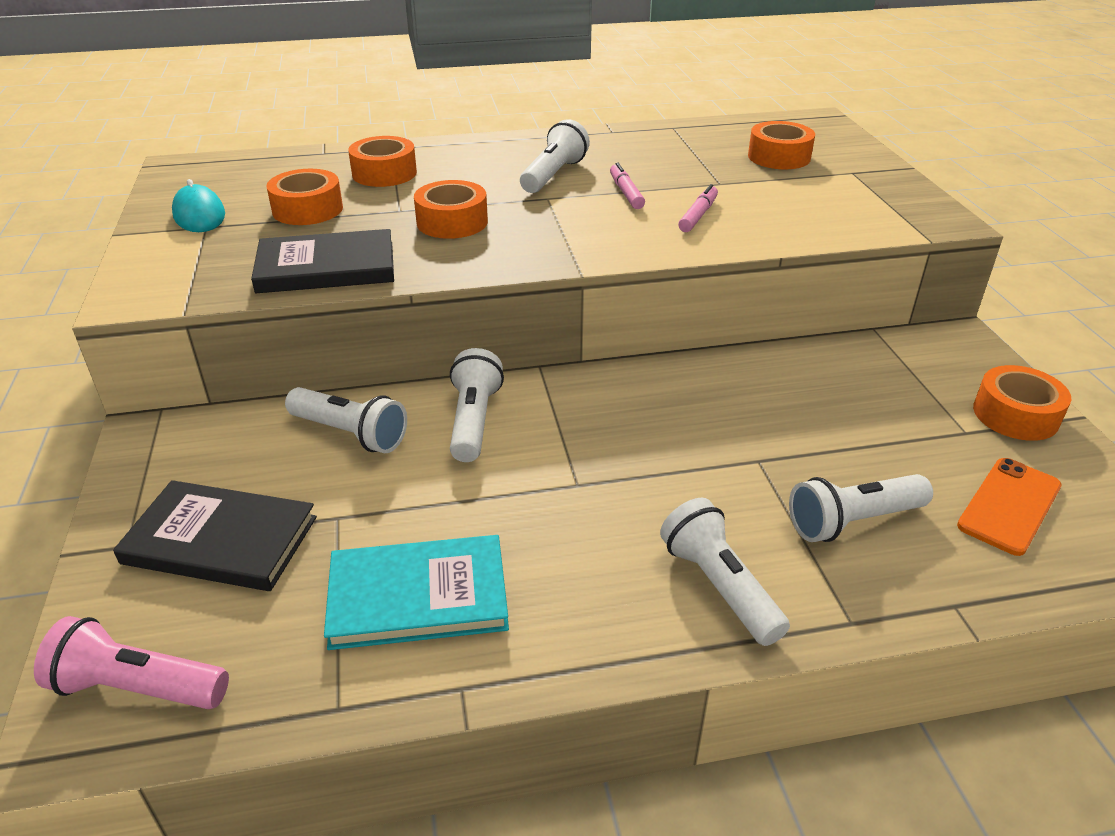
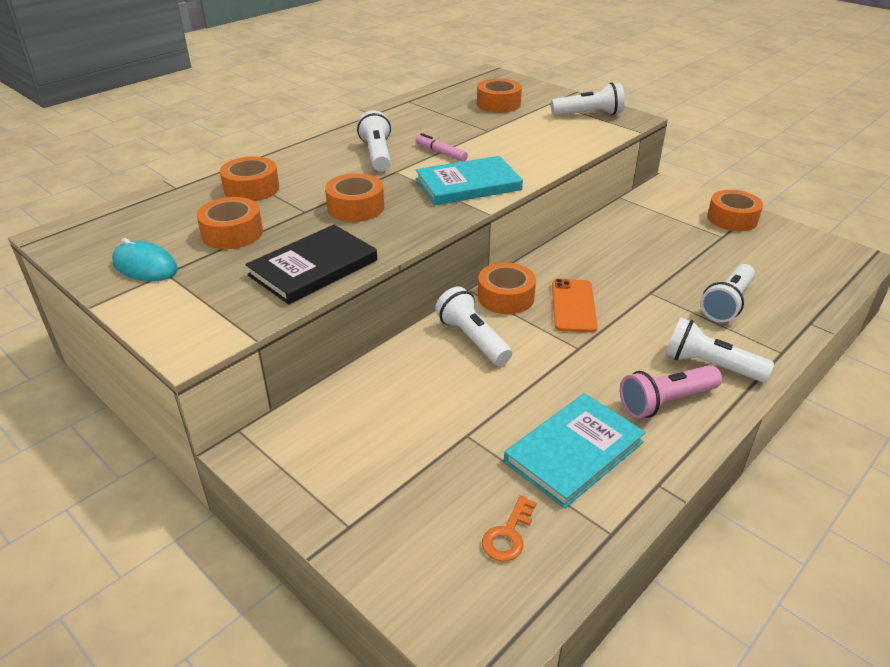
camera: 35 degrees left, 0 degrees up
pink flashlight [34,616,229,709] -> pink flashlight moved to [620,365,722,418]
black book [113,480,317,591] -> none
white flashlight [285,387,407,453] -> white flashlight moved to [551,83,625,116]
pink marker [678,184,718,232] -> none
orange phone [957,458,1062,556] -> orange phone moved to [552,279,597,333]
none -> turquoise book [416,156,523,205]
none -> orange tape [478,262,536,314]
none -> orange key [482,495,536,562]

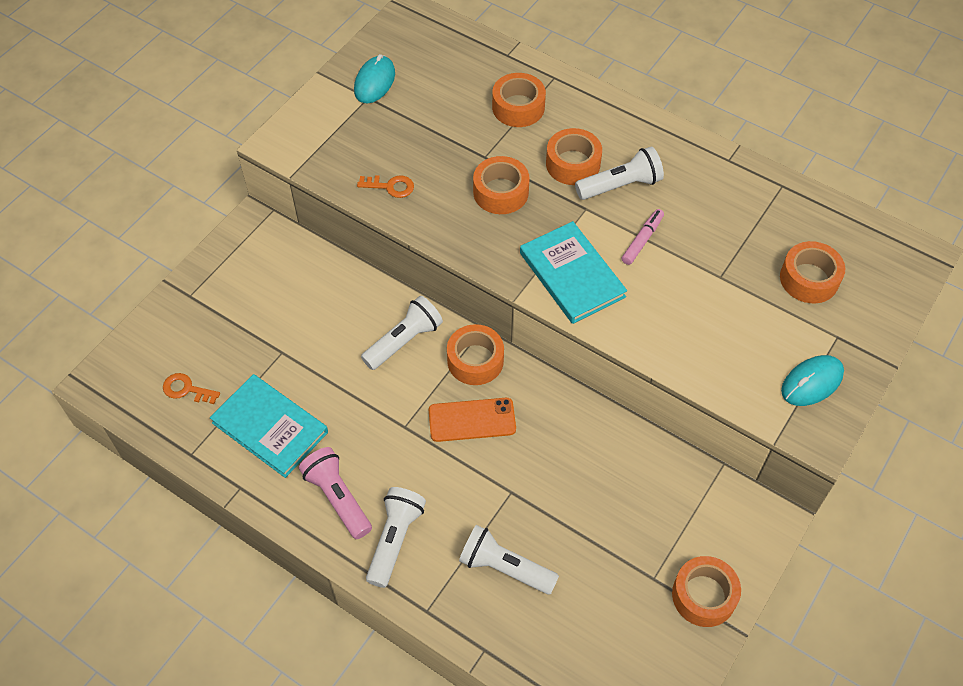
camera: 80 degrees right, 20 degrees up
orange tape [196,197,263,249] -> orange tape moved to [546,128,602,185]
black book [245,225,377,304] -> orange key [357,175,414,198]
white flashlight [551,83,625,116] -> turquoise mouse [781,355,844,406]

